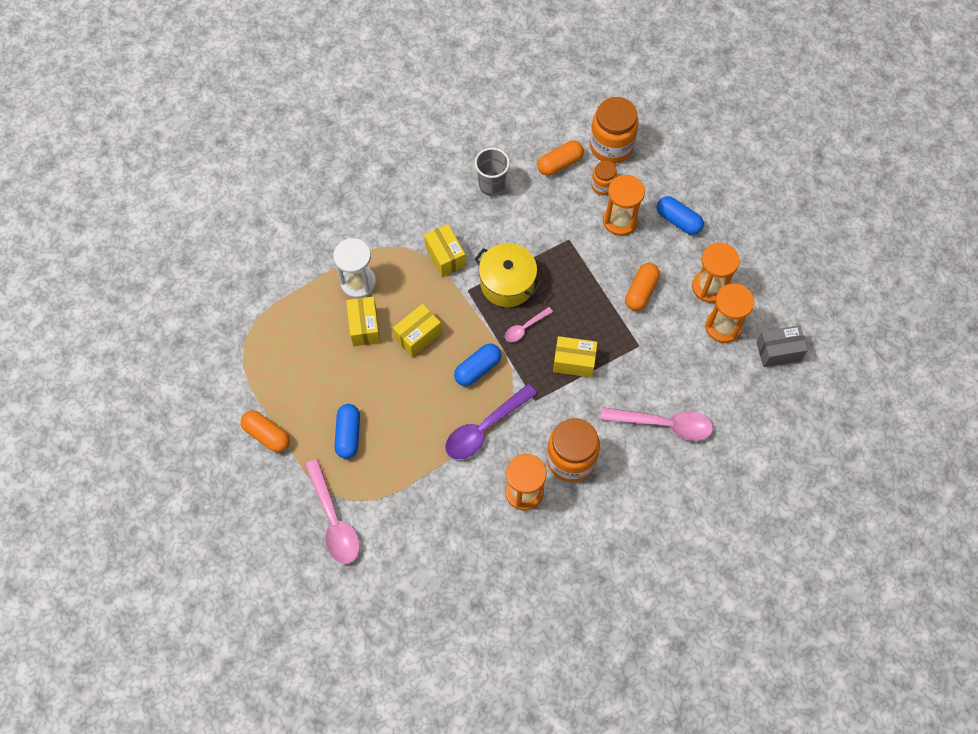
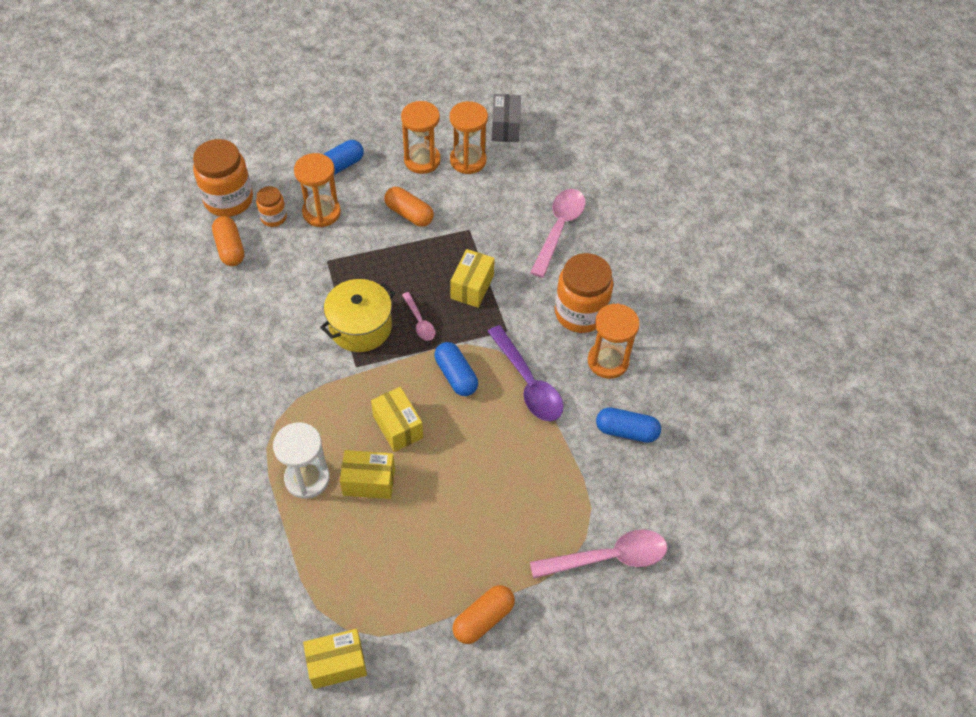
camera: 80 degrees left, 10 degrees down
blue capsule [334,404,360,459] -> blue capsule moved to [596,407,661,443]
yellow box [424,224,466,277] -> yellow box moved to [303,629,367,689]
grey cup [475,148,510,196] -> none

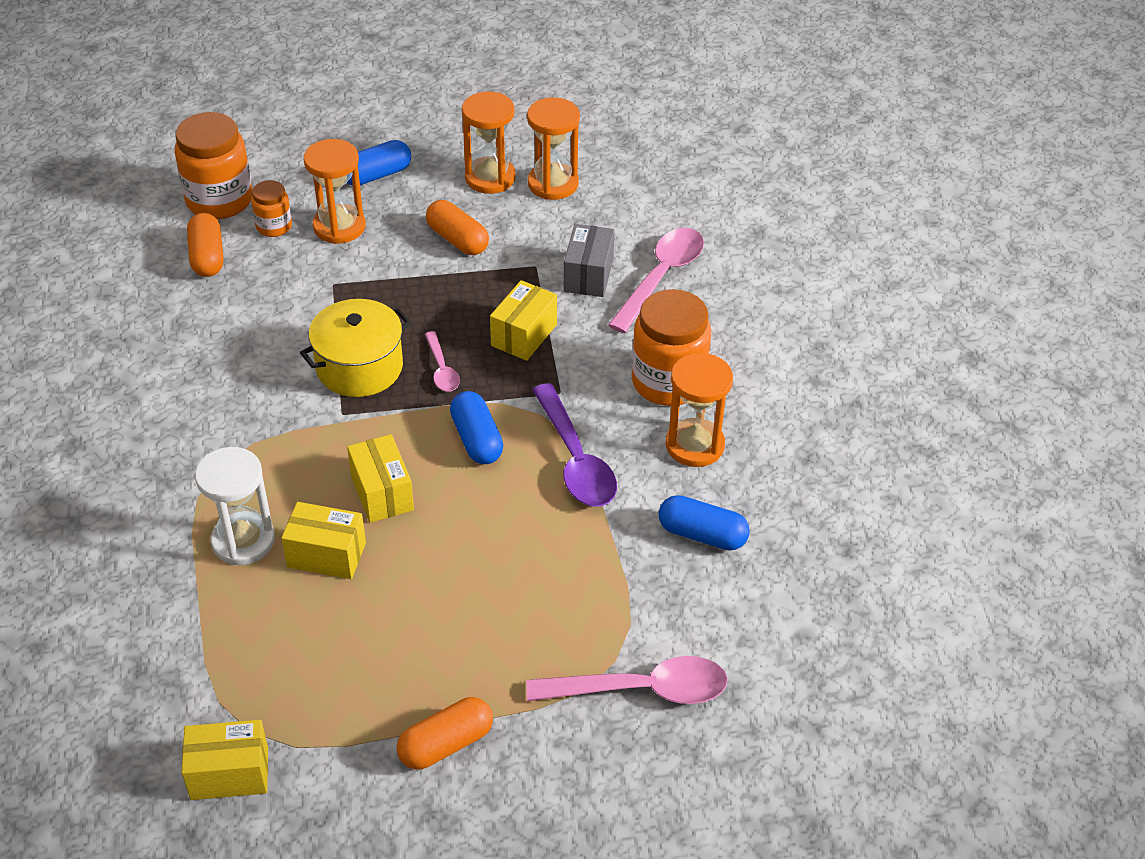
camera: 10 degrees right, 10 degrees down
grey box [492,94,521,142] -> grey box moved to [564,224,615,297]

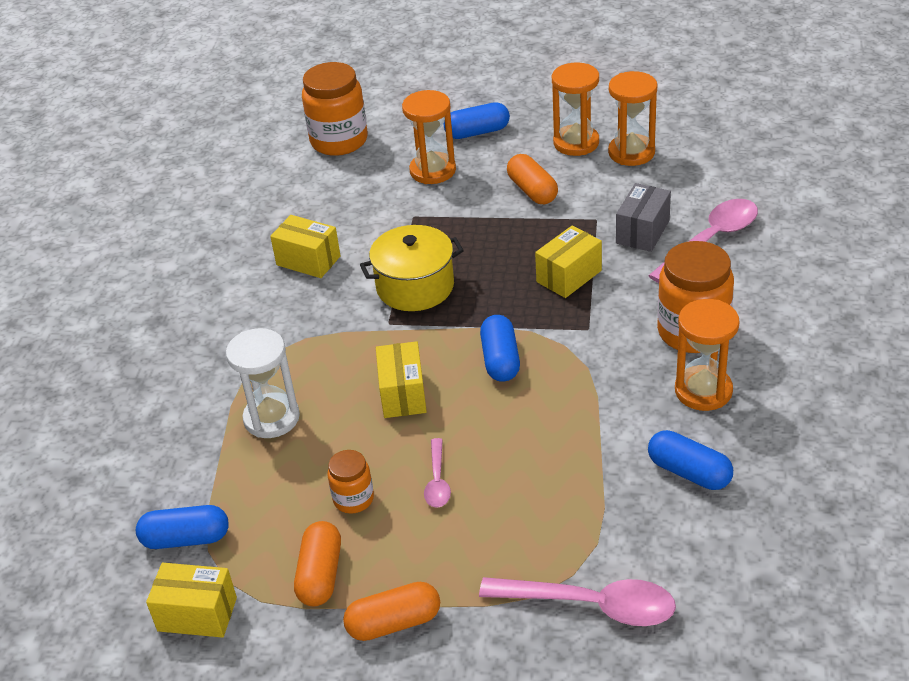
camera: 20 degrees right, 5 degrees down
orange capsule [187,213,223,277] -> orange capsule moved to [294,521,341,607]
orange jar [251,180,292,237] -> orange jar moved to [327,450,374,514]
yellow box [281,502,366,579] -> yellow box moved to [270,215,341,278]
pink spoon [425,331,460,392] -> pink spoon moved to [424,438,451,508]
purple spoon [532,383,617,507] -> none
none -> blue capsule [136,505,229,549]

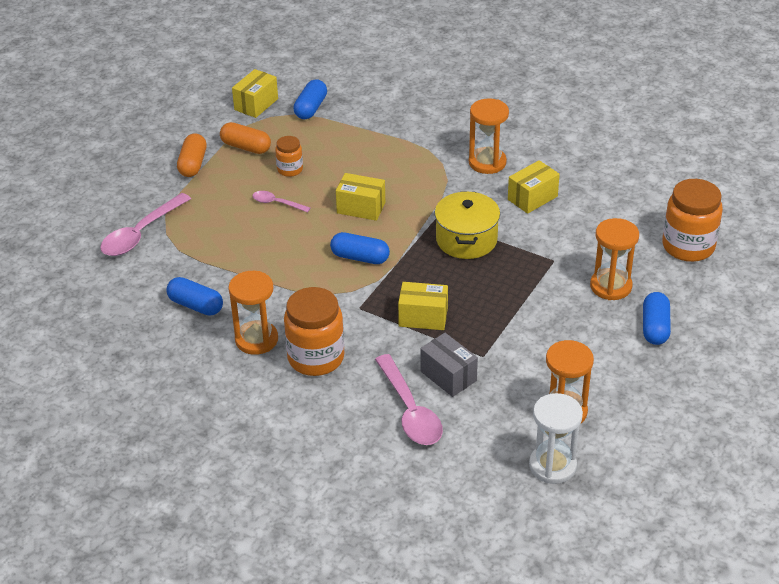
camera: 110 degrees right, 0 degrees up
white hourglass [226,328,300,438] -> white hourglass moved to [529,393,583,484]
orange capsule [507,154,558,204] -> none
yellow box [535,225,602,298] -> yellow box turned 60 degrees counterclockwise [398,282,448,330]
orange hourglass [552,62,599,156] -> orange hourglass moved to [469,98,509,174]
blue capsule [648,430,733,490] -> blue capsule turned 60 degrees clockwise [166,277,223,316]

